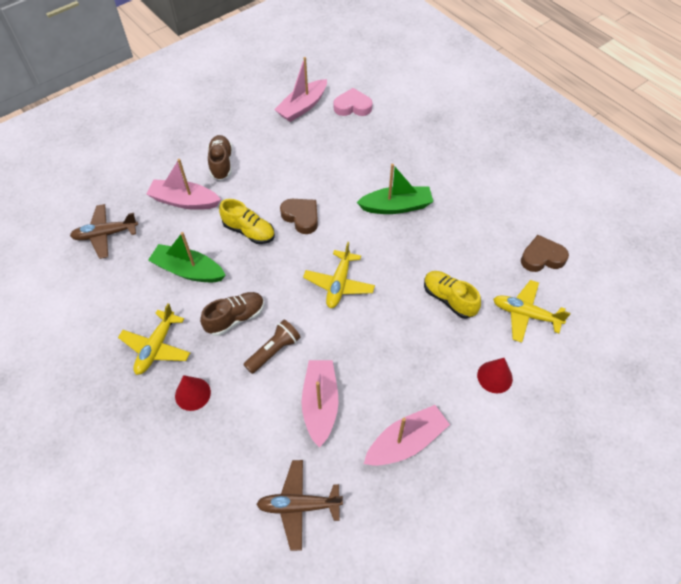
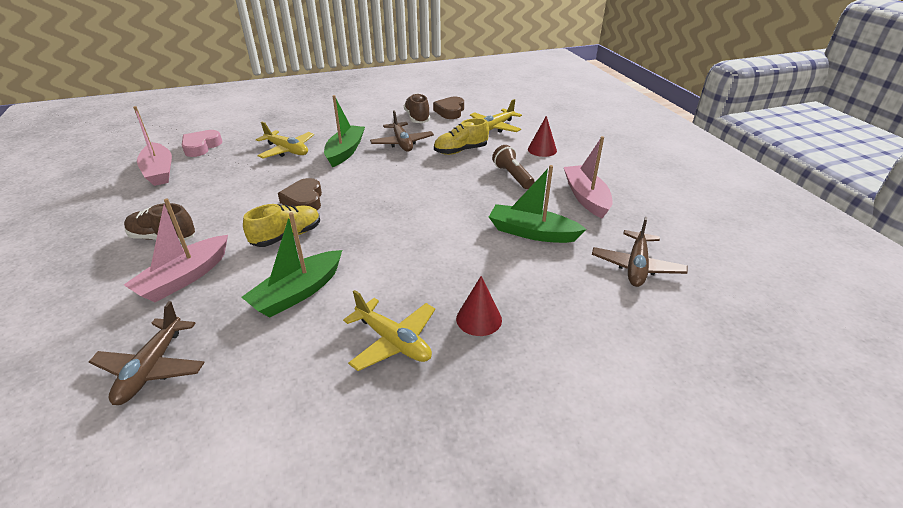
camera: 70 degrees left, 20 degrees down
brown shoe [200,292,264,336] -> brown shoe moved to [404,93,430,123]
brown flashlight [243,320,301,374] -> brown flashlight moved to [492,145,535,189]
brown heart [280,199,318,234] -> brown heart turned 75 degrees counterclockwise [278,178,322,210]
pink boat [301,360,339,448] -> green boat [489,165,587,243]
yellow plane [303,242,375,308] -> yellow plane moved to [256,122,314,158]
none -> brown plane [370,111,434,152]

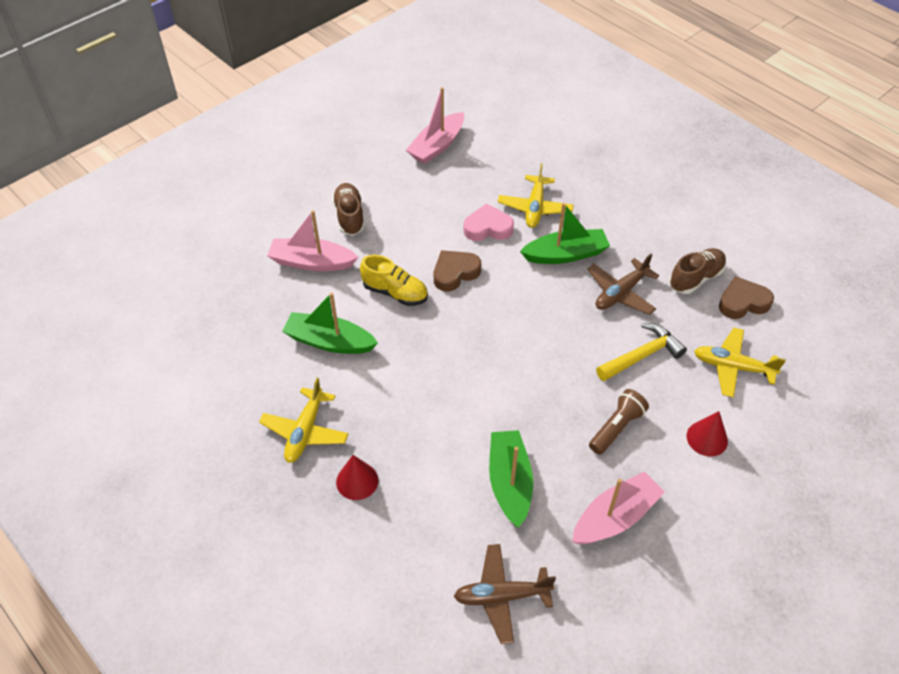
camera: 65 degrees right, 15 degrees up
brown plane [89,301,205,405] -> none
pink heart [182,130,223,157] -> pink heart moved to [464,203,514,241]
yellow shoe [434,118,489,155] -> yellow hammer [596,323,687,381]

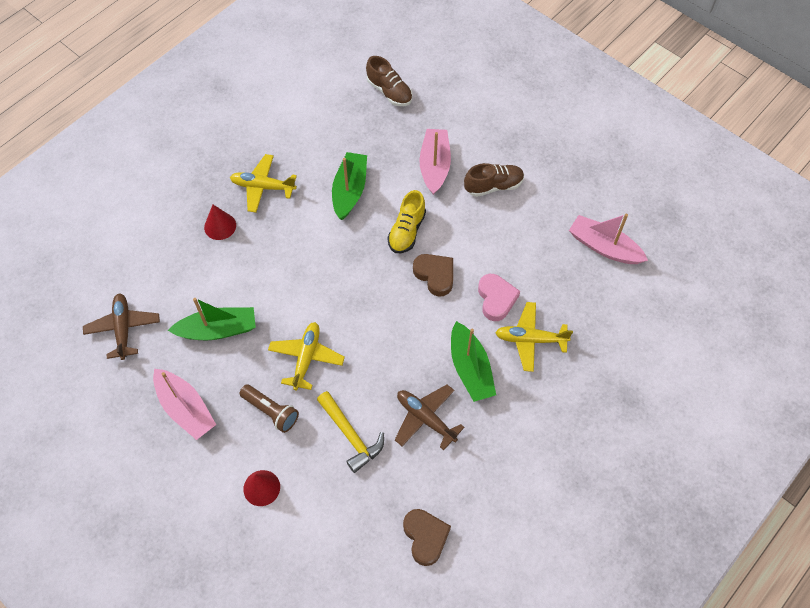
camera: 85 degrees right, 10 degrees up
brown shoe [669,248,726,294] -> brown shoe moved to [366,56,413,106]
yellow plane [694,328,786,398] -> yellow plane moved to [268,322,345,390]

